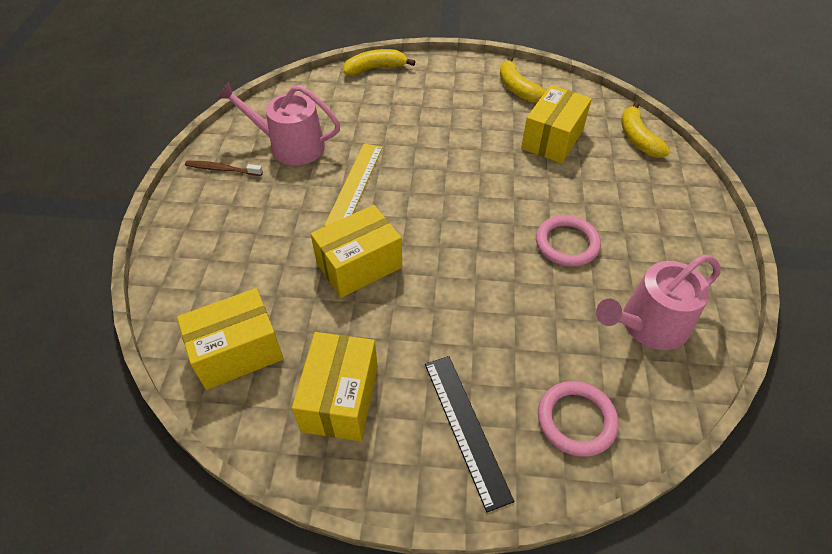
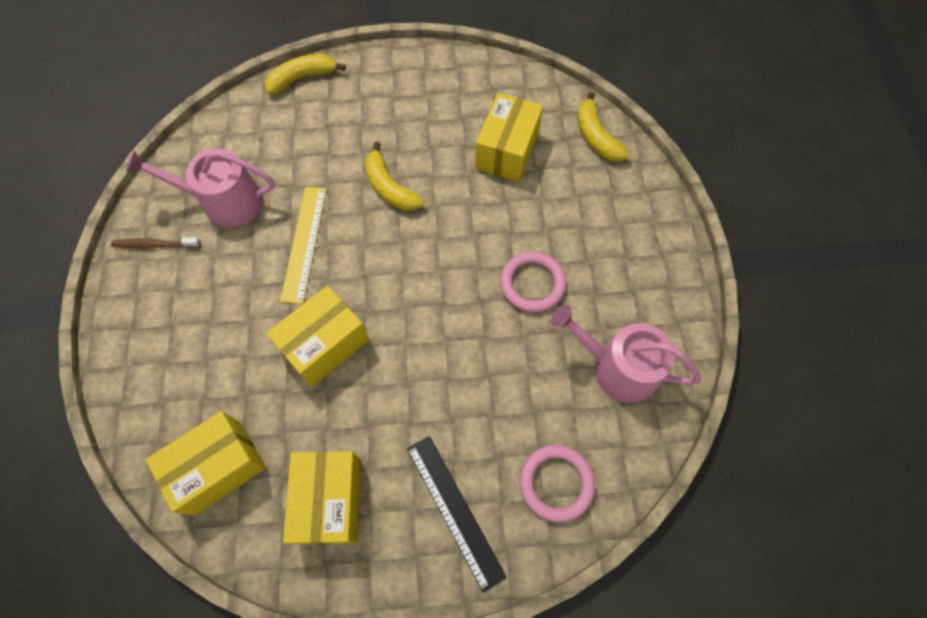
camera: 10 degrees left, 15 degrees up
yellow banana [500,56,546,103] -> yellow banana moved to [365,142,424,211]
pink watering can [596,255,721,350] -> pink watering can turned 60 degrees clockwise [551,305,701,403]

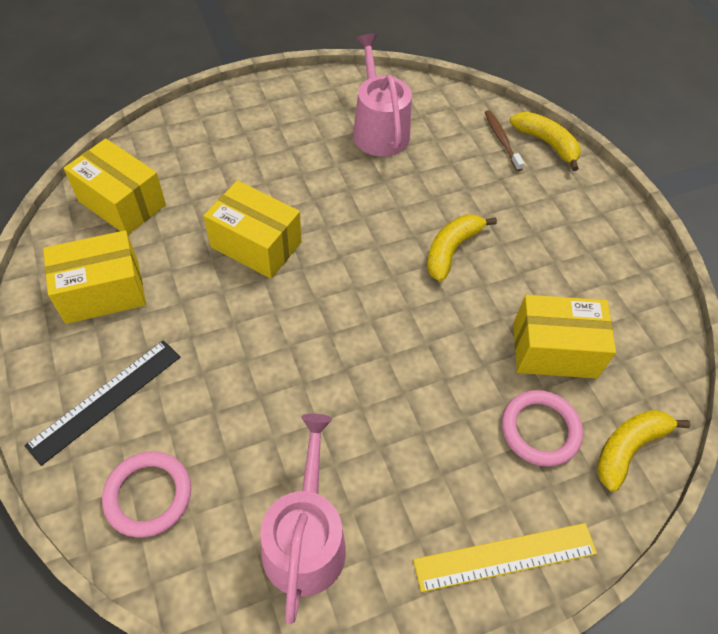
camera: 70 degrees right, 10 degrees down
brown toothbrush [111,237,201,248] -> brown toothbrush moved to [485,110,524,171]
yellow ruler [280,187,327,304] -> yellow ruler moved to [413,523,597,592]
pink ring [500,252,566,312] -> pink ring moved to [502,390,583,467]

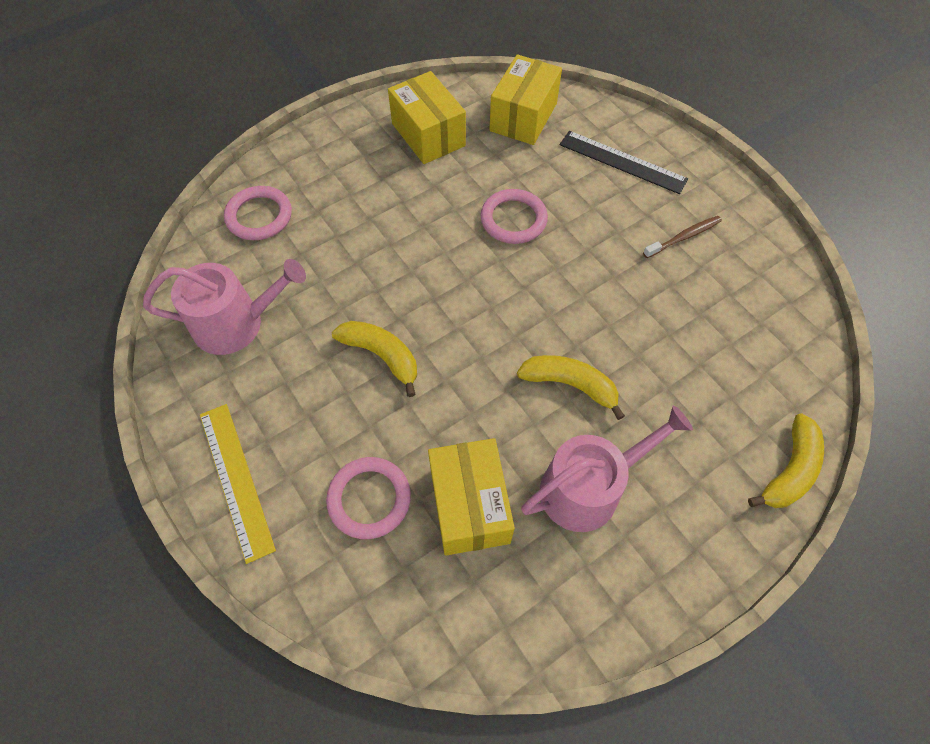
camera: 80 degrees right, 5 degrees up
black ruler [24,340,180,466] -> black ruler moved to [560,131,688,194]
yellow box [203,180,301,279] -> pink ring [481,189,548,244]
pink watering can [353,34,412,157] -> pink watering can moved to [521,406,693,532]
brown toothbrush [485,110,524,171] -> brown toothbrush moved to [643,216,722,258]
yellow banana [597,410,691,492] -> yellow banana moved to [332,321,417,397]

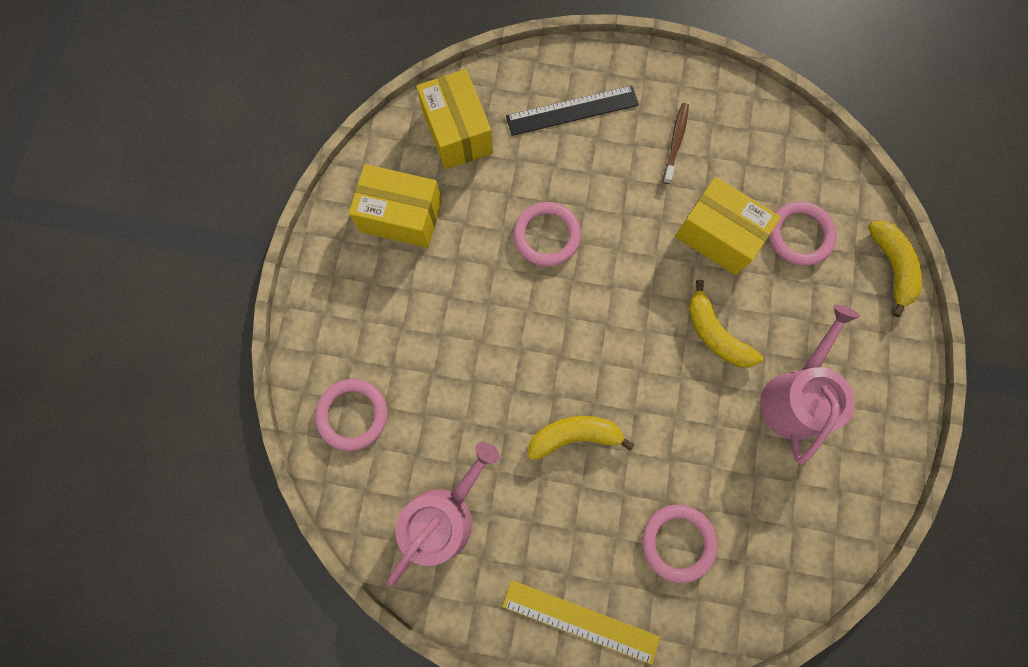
camera: 45 degrees left, 15 degrees up
yellow box [428,438,515,555] -> yellow box moved to [675,177,781,275]
yellow banana [517,355,625,420] -> yellow banana turned 105 degrees counterclockwise [688,280,763,368]
none -> pink ring [769,201,837,266]

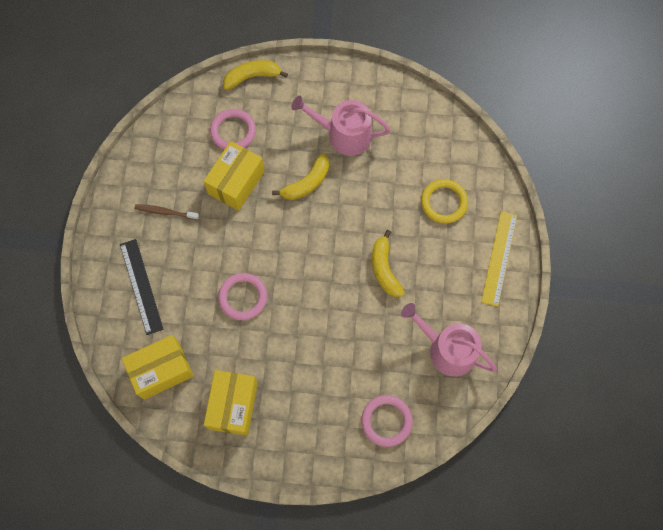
camera: 95 degrees left, 5 degrees down
pink ring [642,504,717,583] -> yellow ring [421,179,468,224]

